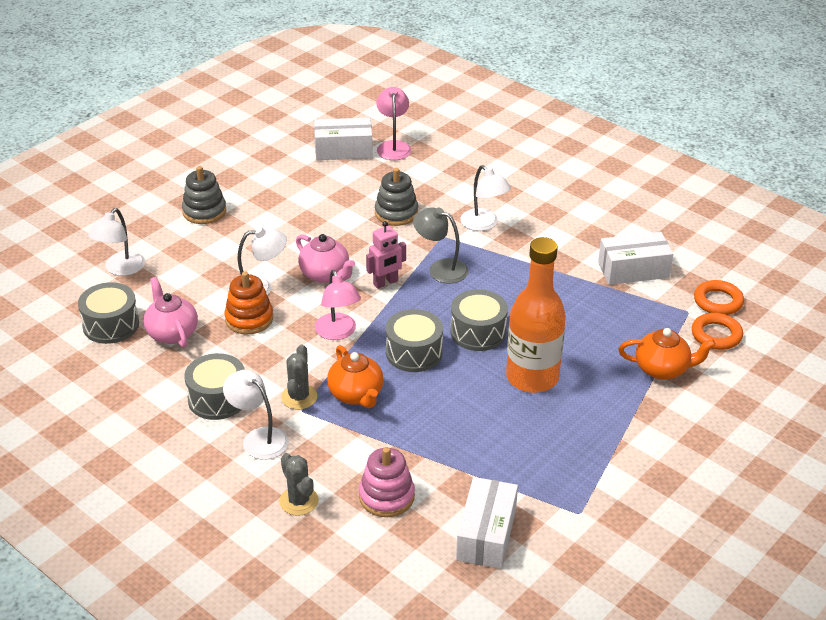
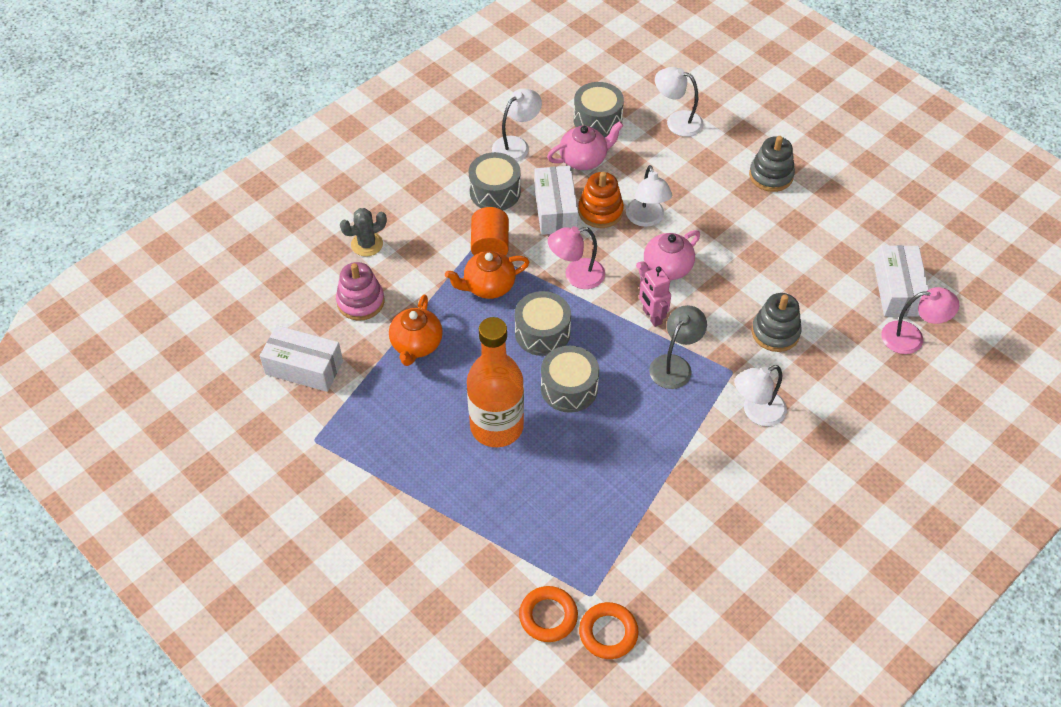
camera: 95 degrees right, 15 degrees up
white lamp [223,370,289,460] -> white lamp moved to [492,88,542,162]
grey cactus [281,345,317,410] -> orange cylinder [471,207,509,256]
white box [598,232,673,285] -> white box moved to [535,166,578,235]
orange teapot [619,328,716,380] -> orange teapot moved to [389,295,443,366]

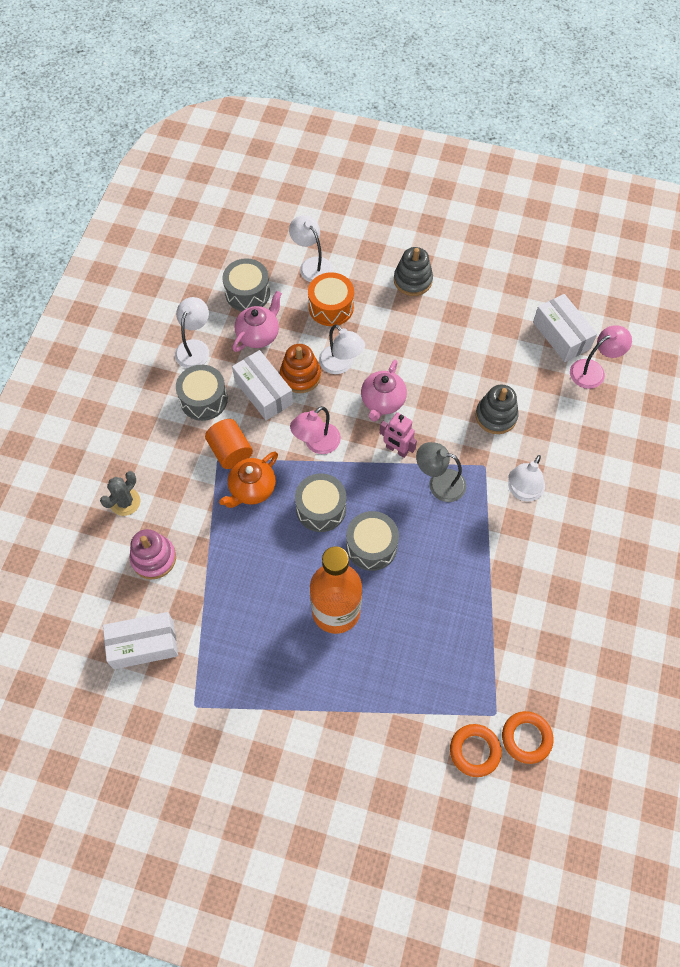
camera: 30 degrees left, 10 degrees up
orange teapot [389,295,443,366] -> none
grey lamp [649,305,707,389] -> grey lamp turned 75 degrees counterclockwise [416,442,466,502]
white lamp [655,67,703,137] -> white lamp turned 60 degrees clockwise [289,215,333,282]
none -> orange drum [308,272,354,326]

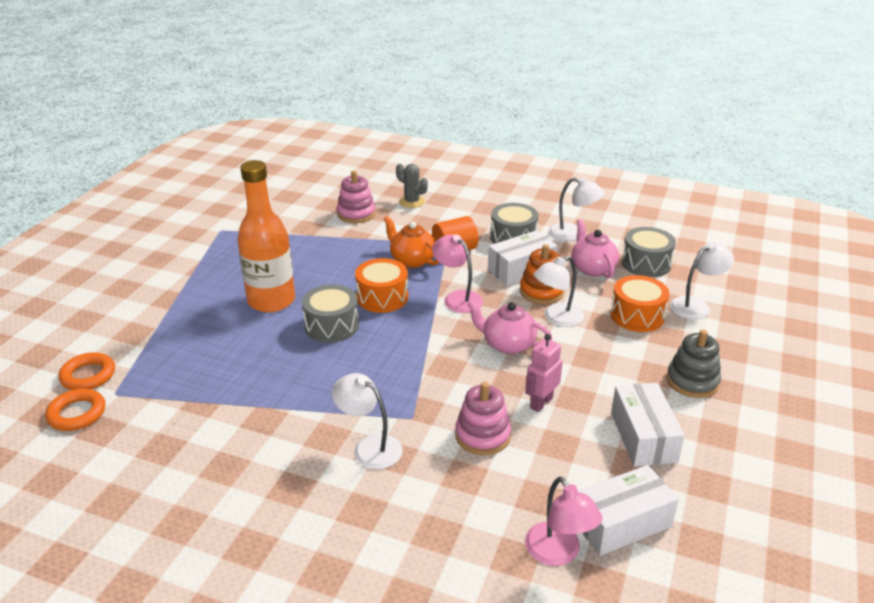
camera: 95 degrees right, 30 degrees down
white box [103,612,178,669] -> white box moved to [611,383,685,467]
pink teapot [232,291,282,352] -> pink teapot turned 150 degrees counterclockwise [571,219,619,278]
grey drum [295,473,346,532] -> orange drum [355,258,408,313]
pink robot [380,412,417,458] -> pink robot moved to [525,334,563,412]
grey lamp [416,442,466,502] -> none
grey stacking toy [475,384,519,434] -> pink stacking toy [455,382,511,455]

